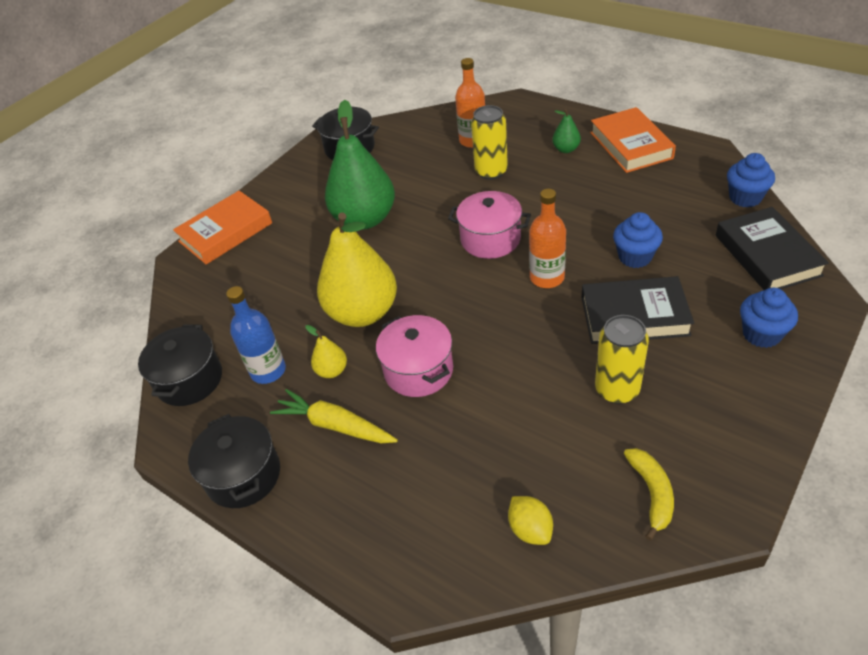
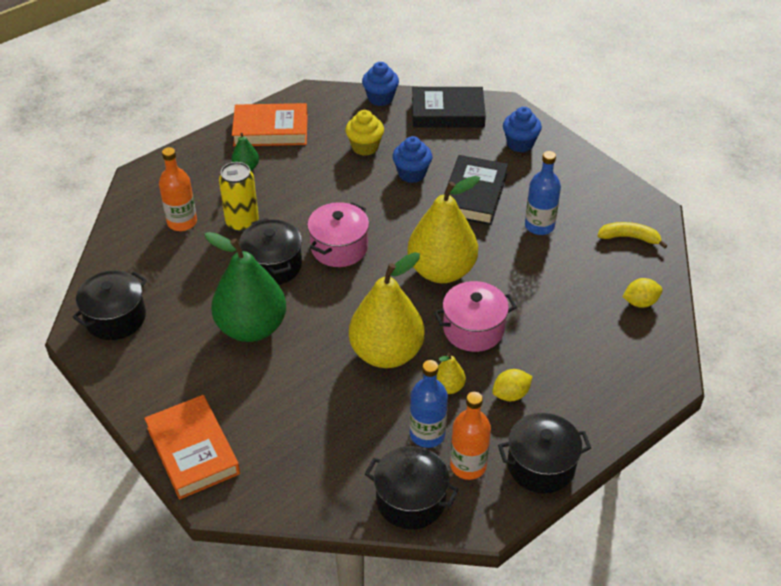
camera: 80 degrees left, 0 degrees up
yellow carrot [270,389,398,443] -> yellow lemon [492,369,533,401]
orange bottle [529,189,566,288] -> orange bottle moved to [450,392,491,480]
yellow can [595,315,649,404] -> blue bottle [525,151,561,235]
none -> black pot [239,218,302,285]
none -> yellow cupcake [345,110,384,156]
none -> yellow pear [407,176,480,283]

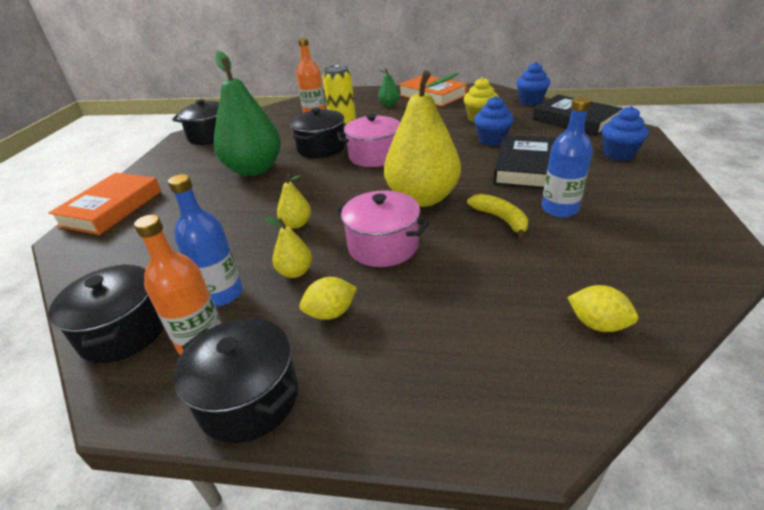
camera: 50 degrees right, 10 degrees down
yellow pear [349,252,424,368] -> yellow pear [277,174,311,229], size x0.43
black book [444,155,508,225] -> black book turned 45 degrees counterclockwise [493,135,557,189]
yellow lemon [492,369,533,401] -> yellow lemon turned 45 degrees counterclockwise [299,277,357,320]
yellow banana [598,222,667,249] -> yellow banana moved to [467,194,528,239]

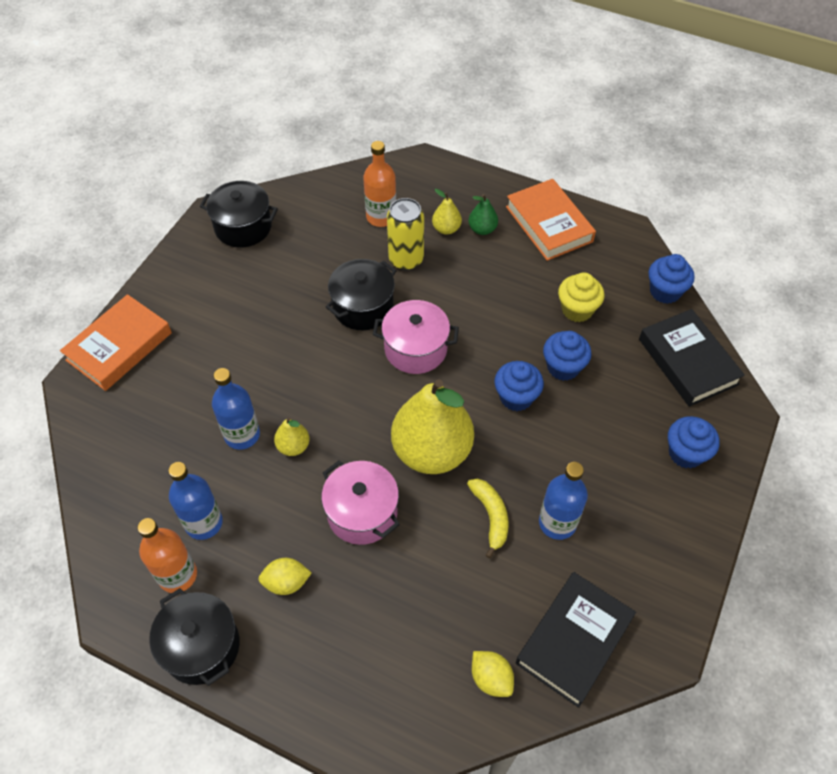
camera: 15 degrees right, 20 degrees up
black pot [48,264,164,363] -> none
green pear [214,51,281,176] -> none
yellow pear [264,217,312,278] -> yellow pear moved to [432,189,462,235]
black book [493,135,557,189] -> black book moved to [516,572,636,708]
none -> blue bottle [212,368,260,450]
none -> blue cupcake [494,361,544,411]

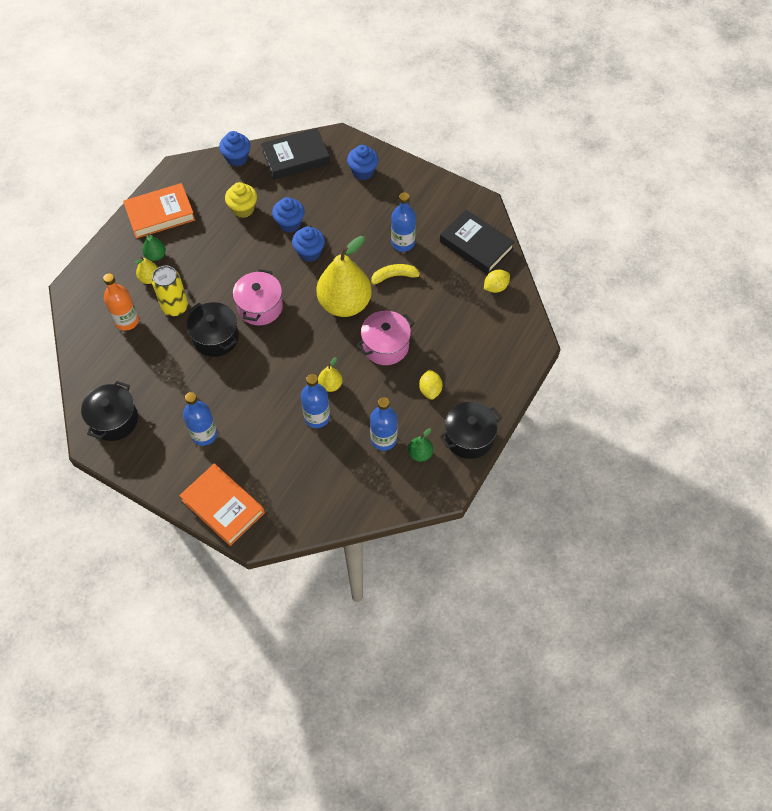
camera: 85 degrees left, 5 degrees up
orange bottle [138,518,197,593] -> green pear [408,428,433,462]
none -> blue bottle [183,392,217,446]

